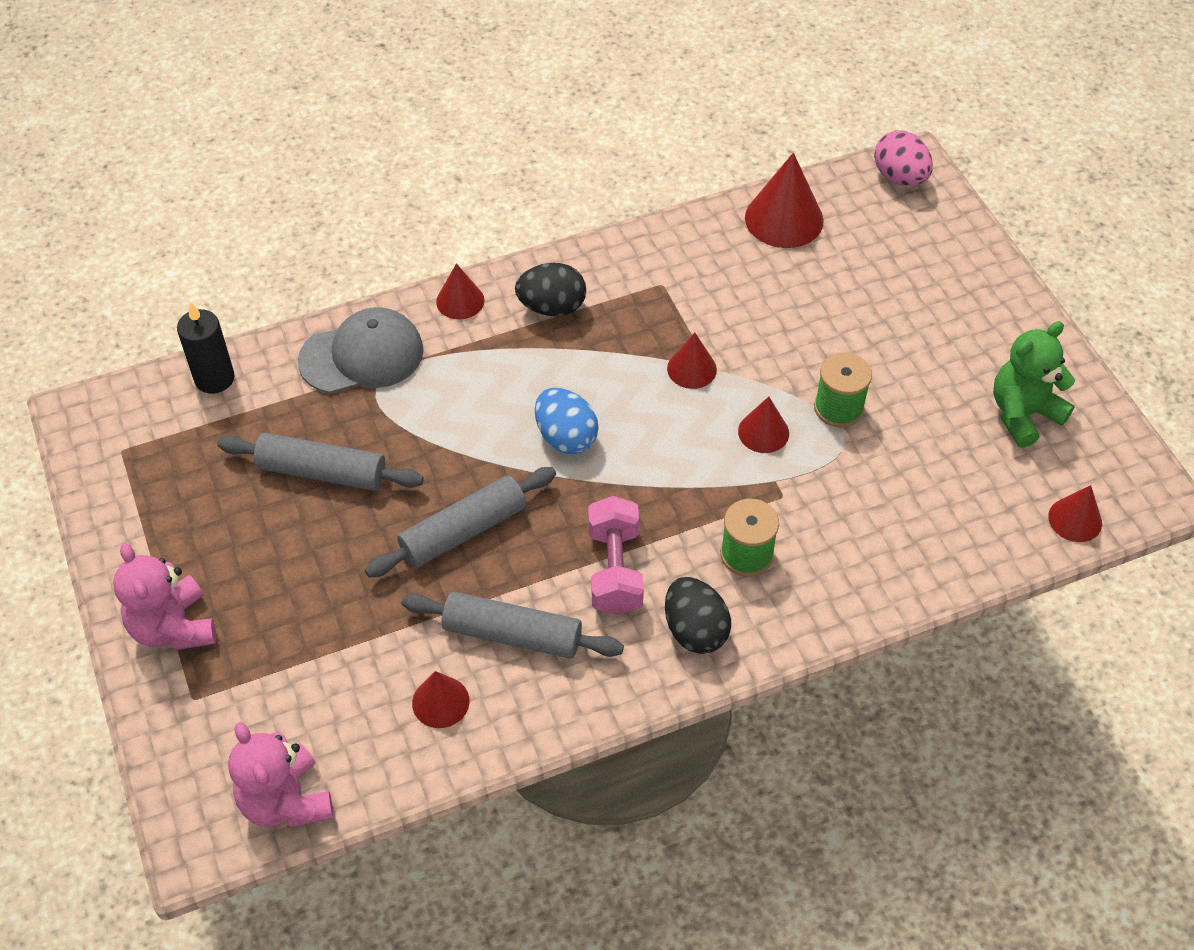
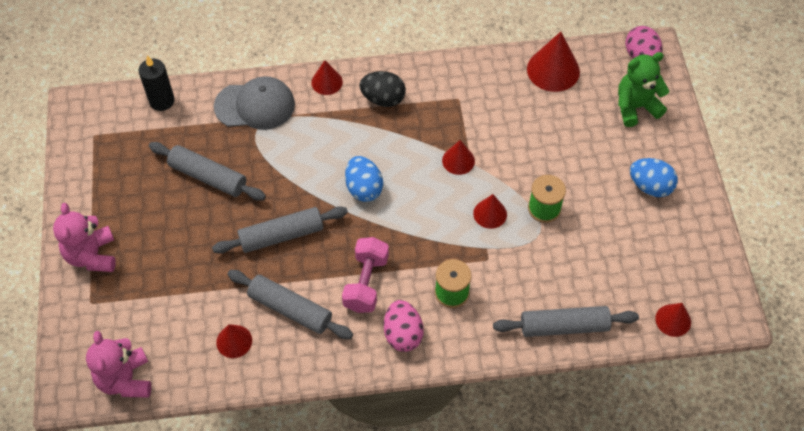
camera: 15 degrees right, 5 degrees up
black egg [665,577,731,654] -> pink egg [384,300,424,352]
green teddy bear [993,321,1075,448] -> green teddy bear moved to [618,52,669,127]
none -> grey rolling pin [493,306,639,337]
none -> blue egg [630,158,678,197]

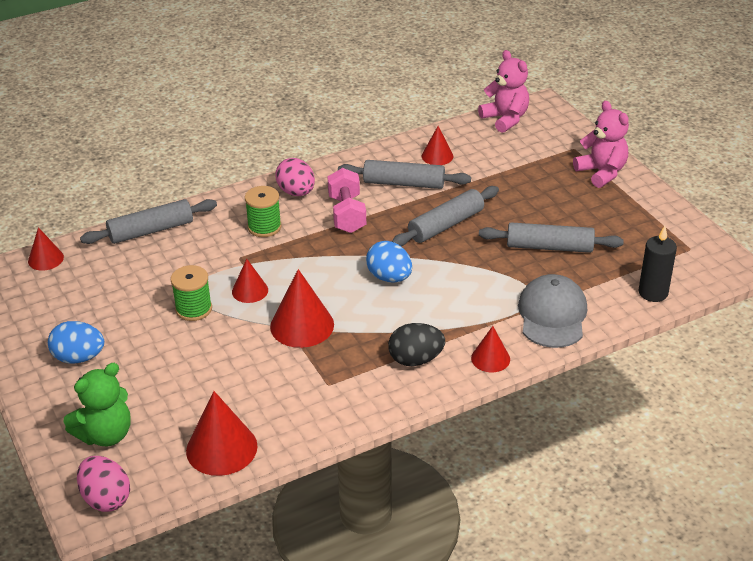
camera: 160 degrees right, 20 degrees down
grey cap [214,76,295,130] -> grey cap turned 120 degrees clockwise [518,274,587,348]
red cone [442,140,475,175] -> red cone [270,269,334,348], size x1.70

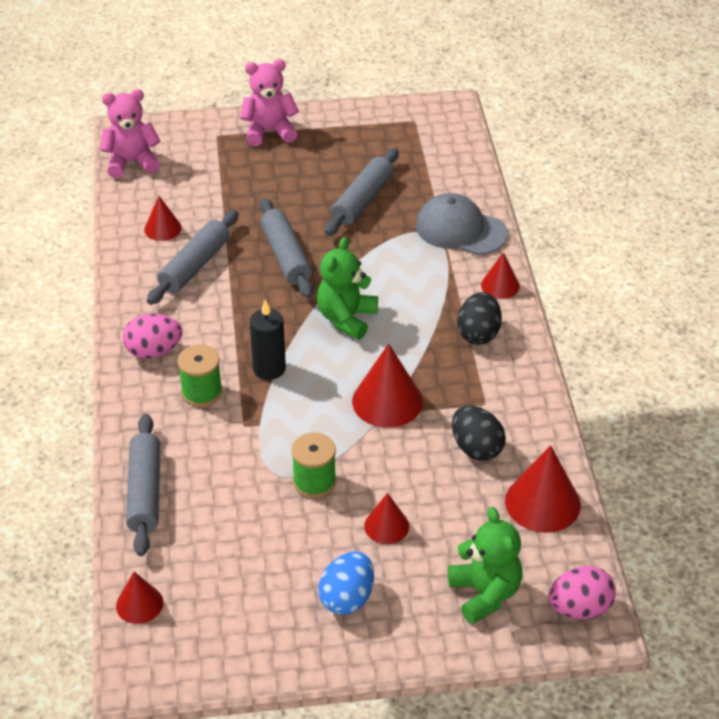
camera: 70 degrees left, 5 degrees up
red cone [232,259,268,303] -> red cone moved to [364,493,409,544]
pink dumbbell [328,168,366,233] -> none
blue egg [366,241,412,282] -> green teddy bear [317,237,378,340]
black candle [639,226,677,302] -> black candle moved to [250,300,286,380]
none -> black egg [452,406,506,461]

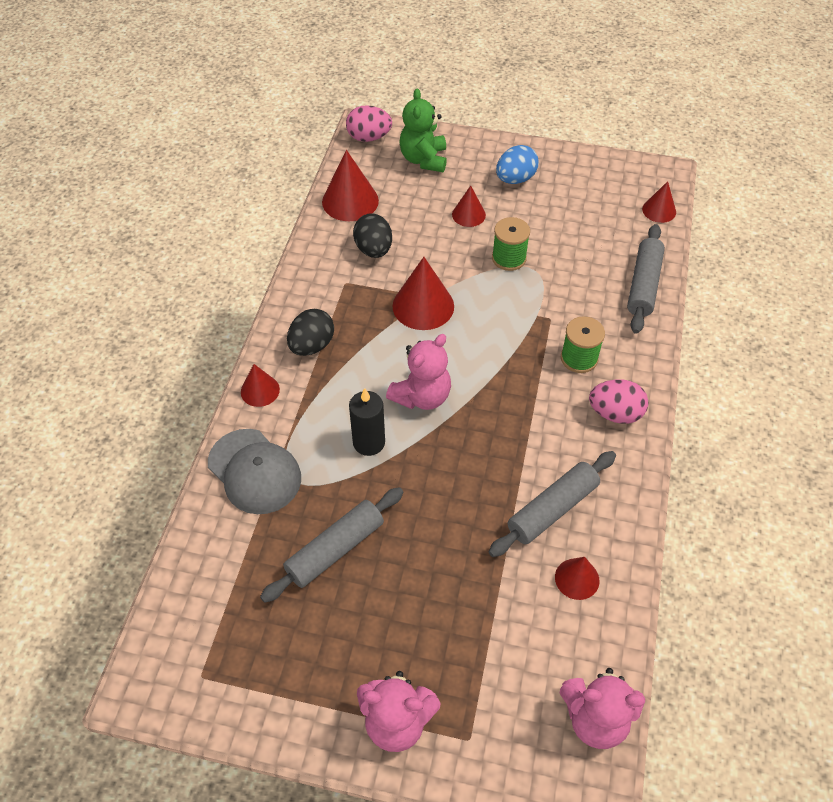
camera: 160 degrees left, 10 degrees up
black candle [250,300,286,380] -> black candle moved to [349,388,385,456]
grey rolling pin [260,198,313,298] -> none
green teddy bear [317,237,378,340] -> pink teddy bear [386,334,451,410]

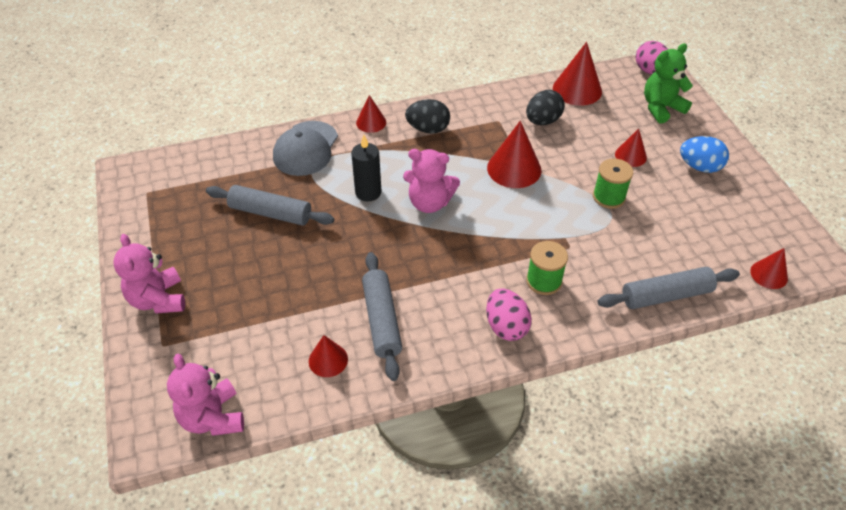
camera: 60 degrees right, 5 degrees down
grey rolling pin [489,451,616,557] -> grey rolling pin turned 60 degrees clockwise [362,252,402,381]

